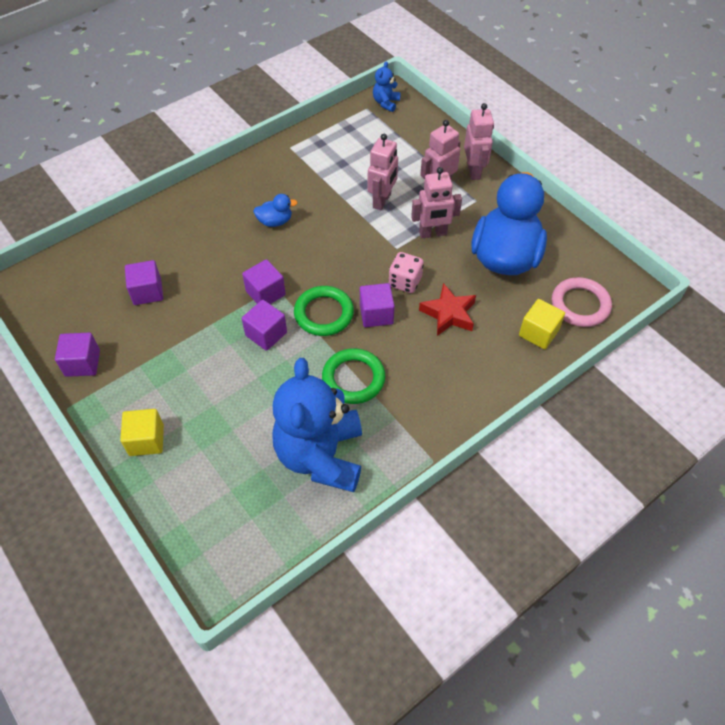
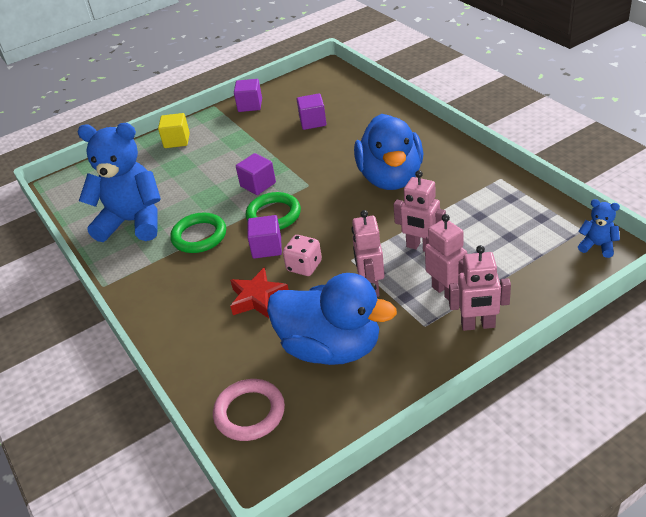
camera: 100 degrees right, 15 degrees down
purple cube [242,259,286,304] -> none
blue duck [253,194,298,227] -> blue duck [354,114,423,190], size x2.42
yellow cube [519,299,565,349] -> none

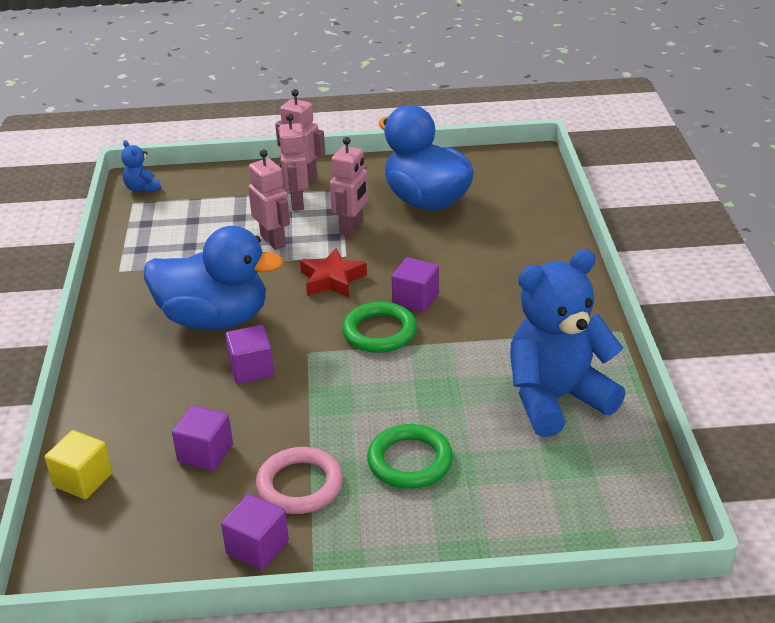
camera: 155 degrees left, 5 degrees down
blue teddy bear [78,123,161,242] -> blue teddy bear turned 120 degrees clockwise [510,249,626,437]
yellow cube [158,113,190,148] -> yellow cube moved to [45,430,113,499]
green ring [170,212,226,253] -> green ring moved to [367,424,453,489]
pink ring [213,379,285,441] -> pink ring moved to [256,447,343,514]
red star [230,267,289,318] -> red star moved to [300,248,367,298]
purple cube [236,153,276,195] -> purple cube moved to [225,325,274,384]
pink dice [283,235,322,276] -> none
blue duck [354,114,423,190] -> blue duck turned 75 degrees clockwise [144,226,284,330]

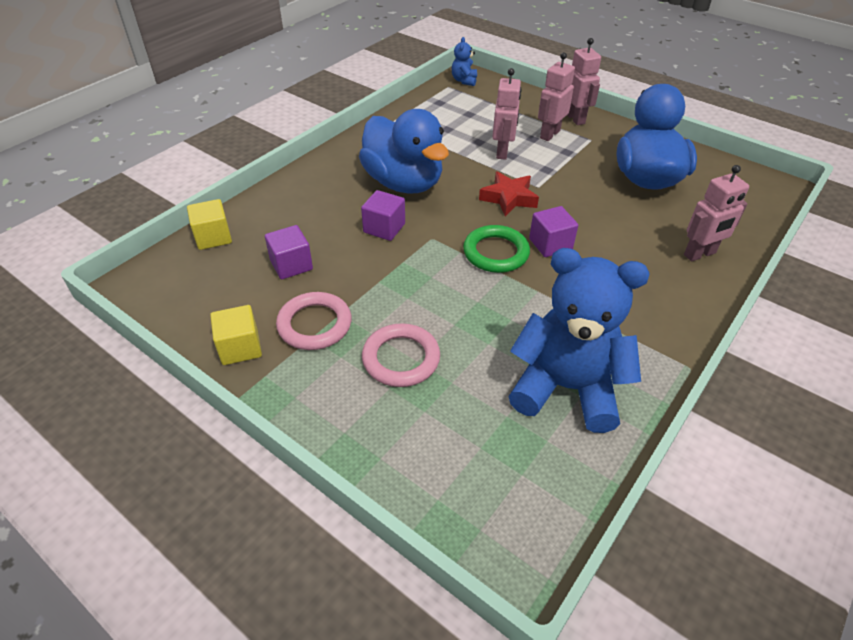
camera: 40 degrees right, 10 degrees up
purple cube [221,494,289,570] -> yellow cube [210,305,262,365]
pink robot [330,137,369,237] -> pink robot moved to [684,165,749,261]
green ring [367,424,453,489] -> pink ring [362,323,440,387]

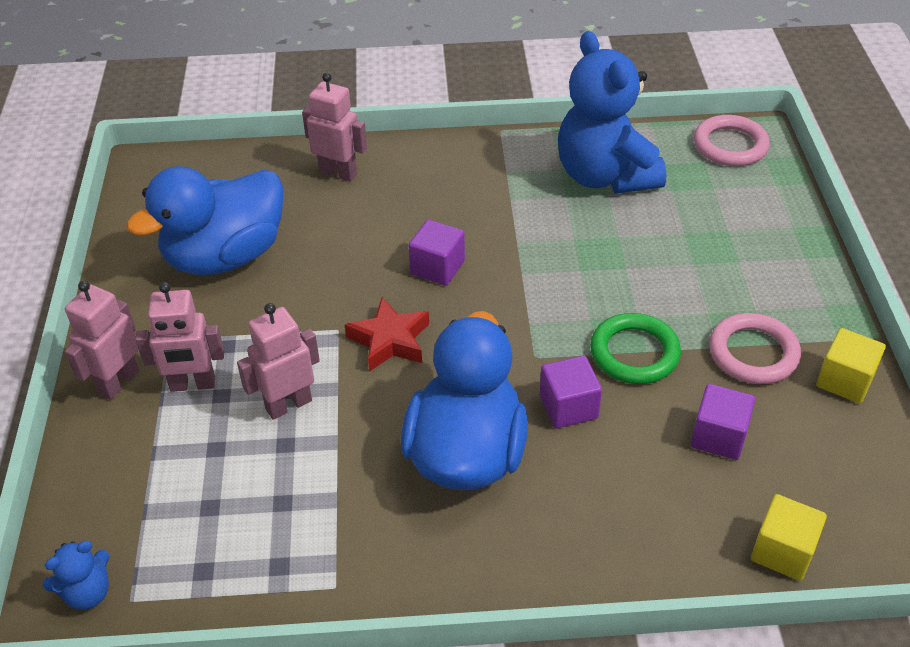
camera: 130 degrees left, 0 degrees up
pink ring [362,323,440,387] -> pink ring moved to [694,115,770,166]
green ring [463,225,530,273] -> green ring moved to [590,313,681,384]

